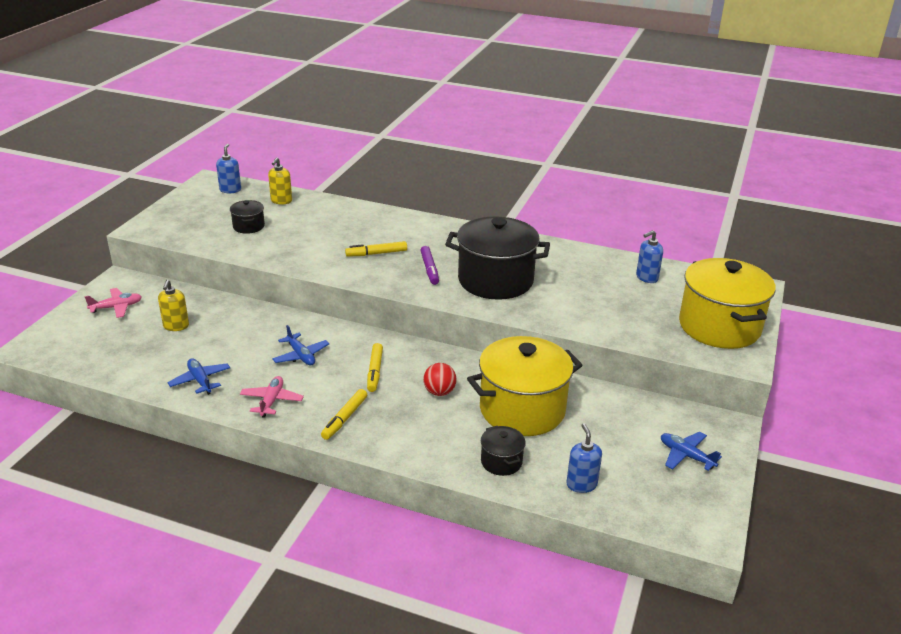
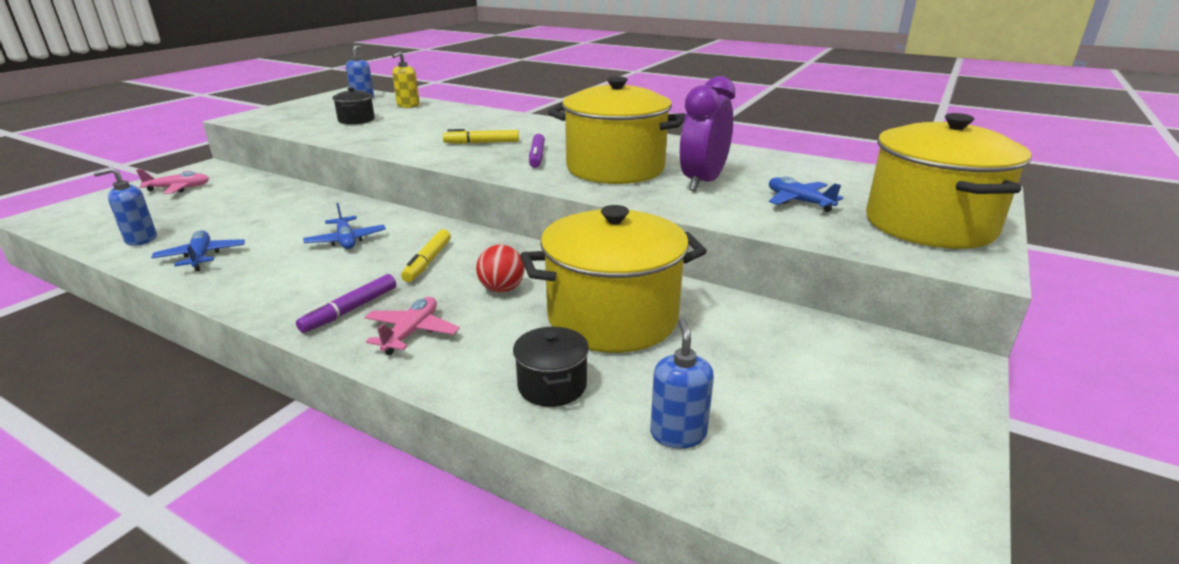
camera: 10 degrees right, 5 degrees down
yellow soap dispenser [158,280,189,331] -> none
pink plane [240,376,304,418] -> pink plane moved to [364,297,460,355]
yellow marker [321,389,367,440] -> purple marker [296,274,396,333]
black pot [445,217,550,300] -> yellow pot [548,76,686,184]
blue soap dispenser [636,230,663,283] -> blue soap dispenser moved to [93,167,157,246]
blue plane [661,432,722,471] -> blue plane moved to [769,176,843,212]
none -> purple clock [680,76,735,191]

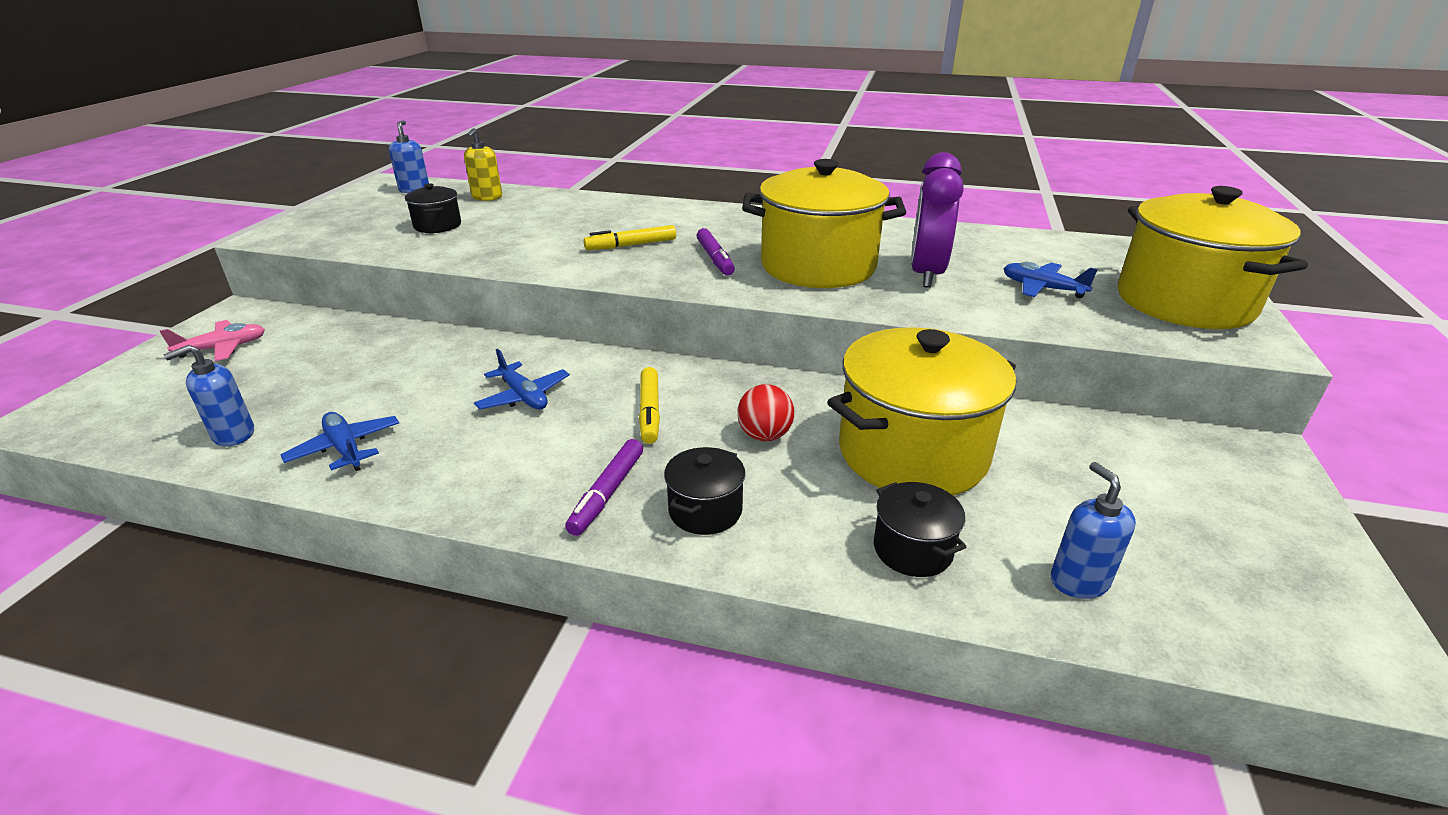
camera: 15 degrees left, 5 degrees up
pink plane [364,297,460,355] -> black pot [664,447,746,535]

